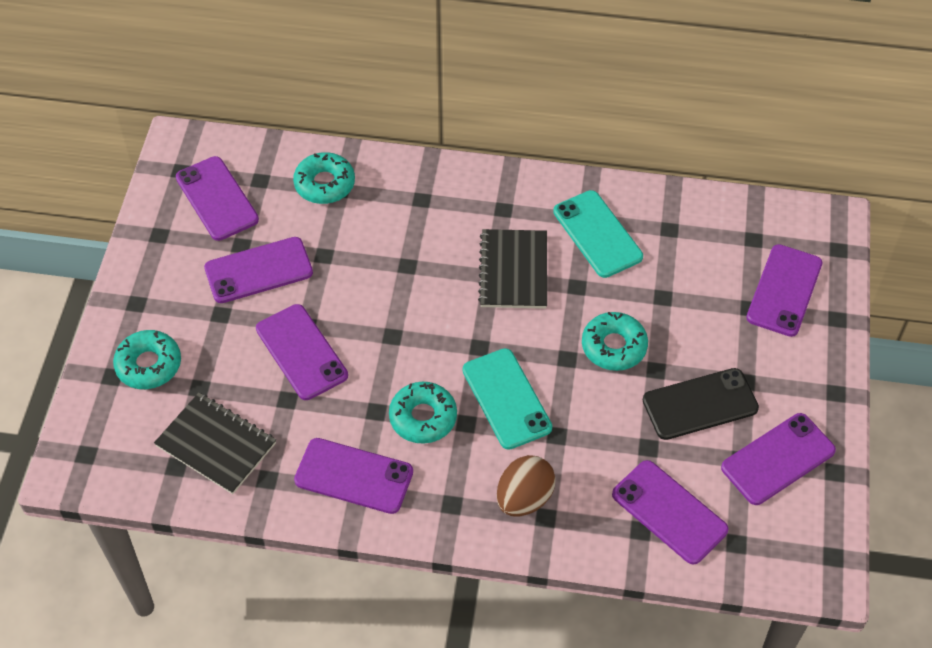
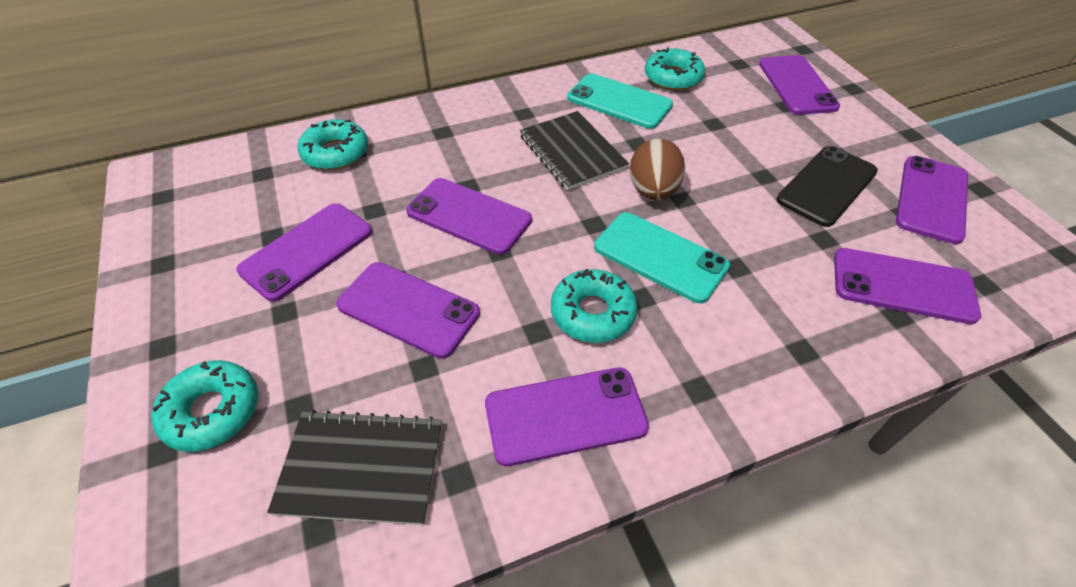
camera: 30 degrees left, 5 degrees down
purple phone [176,156,259,241] -> purple phone moved to [406,178,532,255]
brown egg [497,455,556,517] -> brown egg moved to [630,138,685,200]
turquoise donut [582,312,648,371] -> turquoise donut moved to [645,47,705,91]

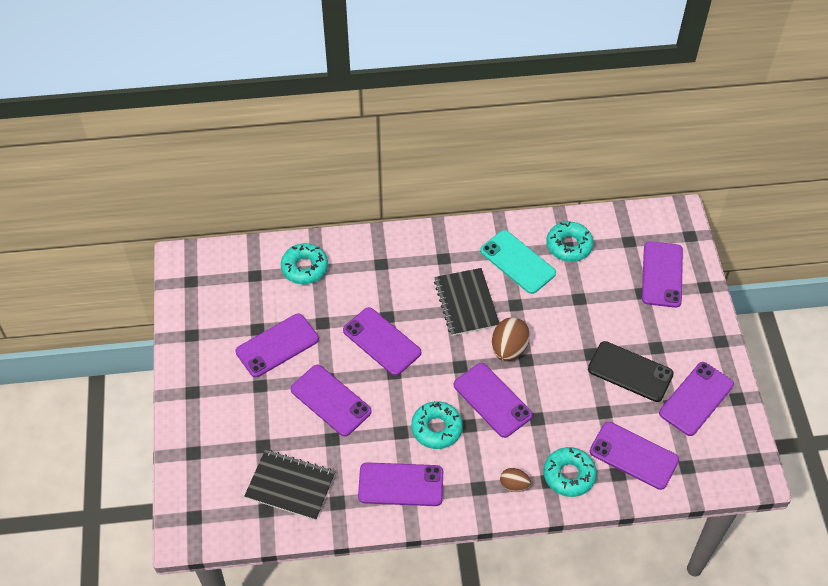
camera: 15 degrees right, 5 degrees up
turquoise donut [152,360,258,452] -> turquoise donut moved to [544,447,597,497]
turquoise phone [594,212,730,303] -> purple phone [454,363,533,438]
black phone [777,146,878,227] -> black phone turned 60 degrees clockwise [588,341,674,402]
none -> brown egg [500,468,531,492]

